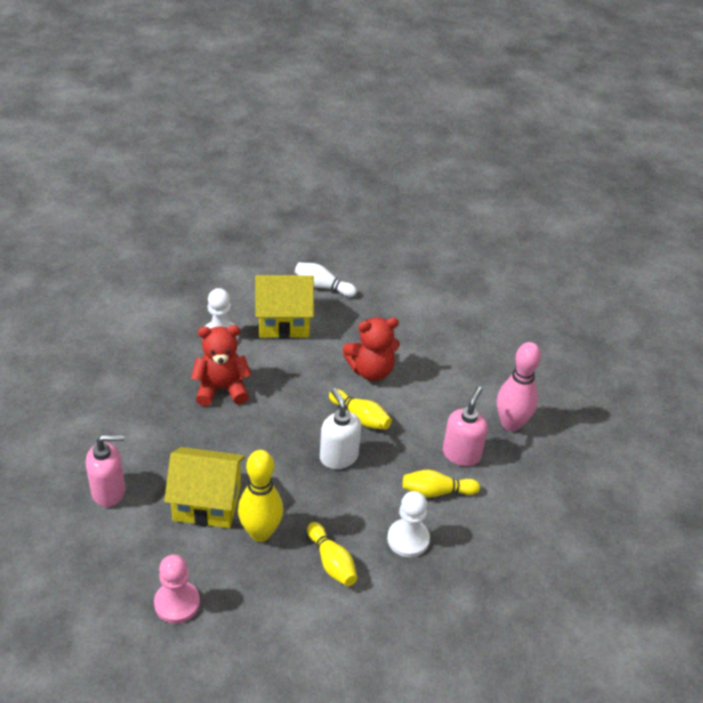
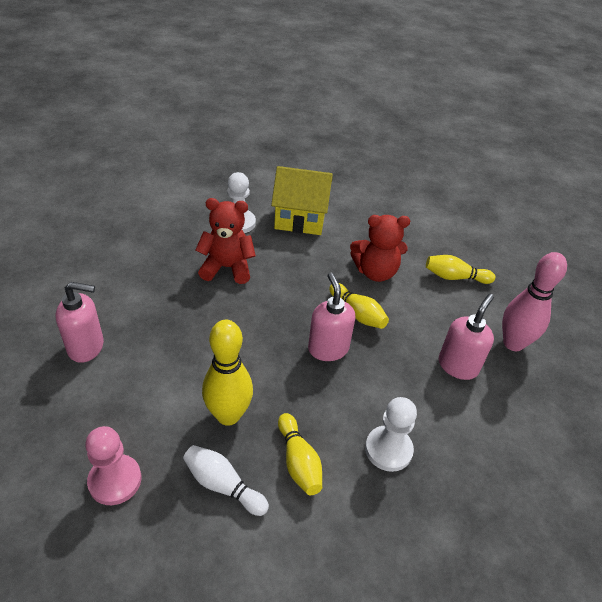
camera: 10 degrees right, 0 degrees up
yellow house [164,447,245,528] -> none
white bowling pin [295,262,357,297] -> white bowling pin moved to [183,445,269,516]
white soap dispenser [320,388,361,469] -> pink soap dispenser [308,273,355,361]
yellow bowling pin [403,470,480,497] -> yellow bowling pin moved to [426,255,495,284]

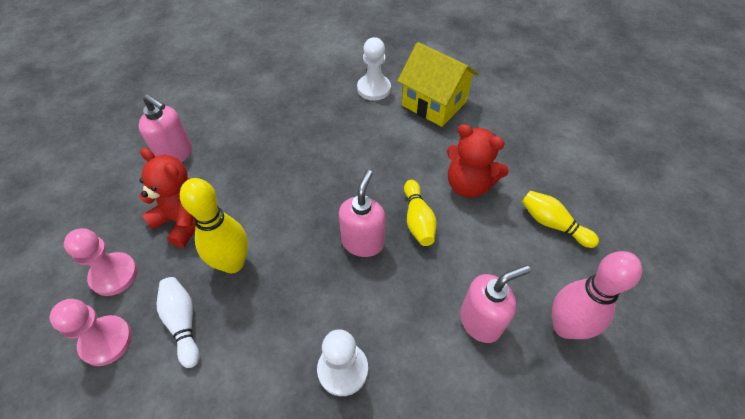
camera: 35 degrees right, 10 degrees up
red teddy bear [195,198,256,284] -> red teddy bear moved to [139,148,195,248]
yellow bowling pin [278,413,322,495] -> none
none -> pink pawn [49,299,132,366]

